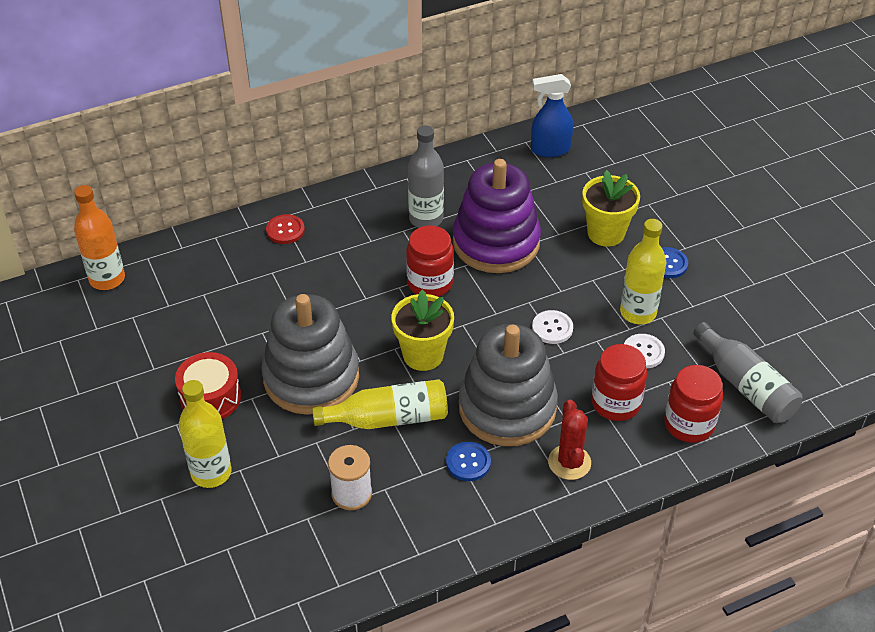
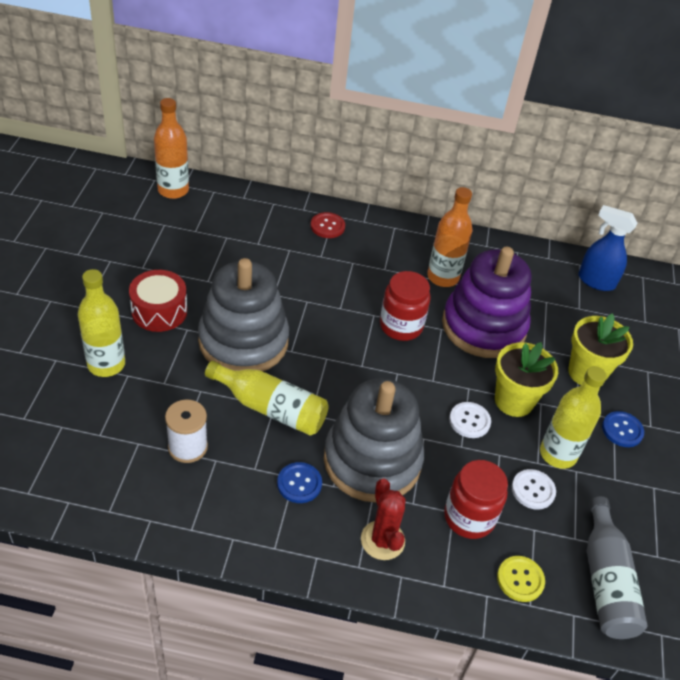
camera: 30 degrees right, 0 degrees up
yellow flower pot [391,290,454,371] -> yellow flower pot moved to [495,342,558,417]
grey bottle [408,125,444,228] -> orange bottle [427,187,472,287]
red cactus [548,400,591,480] -> red cactus turned 45 degrees counterclockwise [361,479,406,560]
red jar [664,365,723,443] -> yellow button [497,556,545,602]

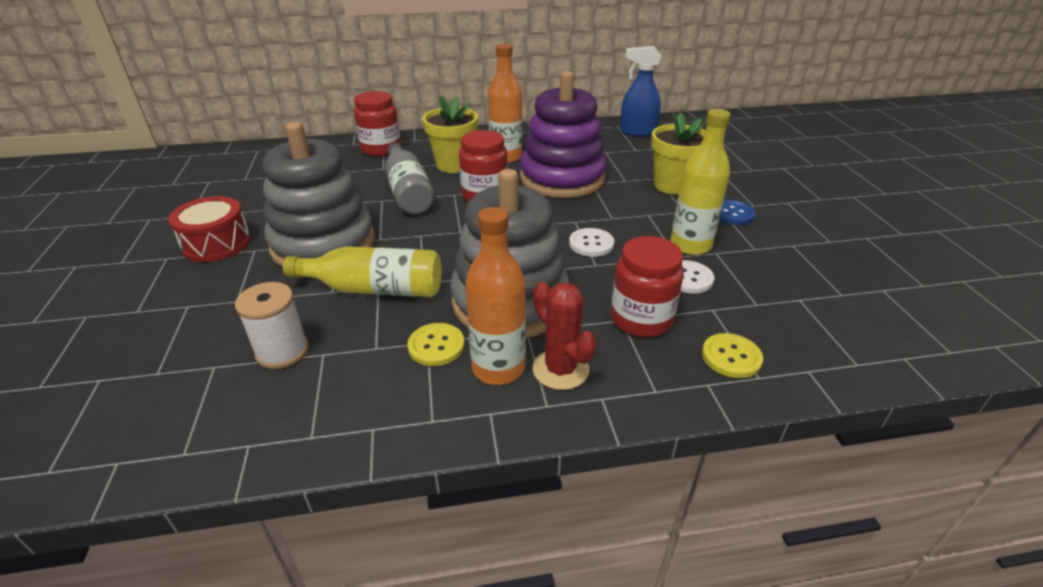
camera: 15 degrees left, 10 degrees down
yellow bottle [78,269,125,377] -> none
orange bottle [154,98,189,199] -> orange bottle moved to [466,207,526,385]
blue button [277,462,322,503] -> yellow button [407,323,465,366]
red button [311,212,345,238] -> red jar [354,91,401,156]
yellow flower pot [495,342,558,417] -> yellow flower pot moved to [422,95,478,173]
grey bottle [587,496,648,639] -> grey bottle moved to [385,143,435,215]

